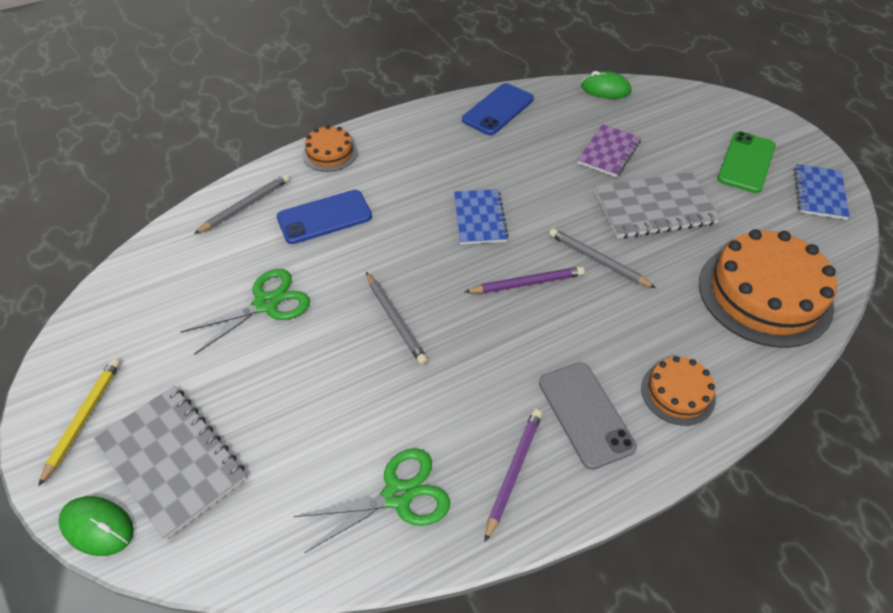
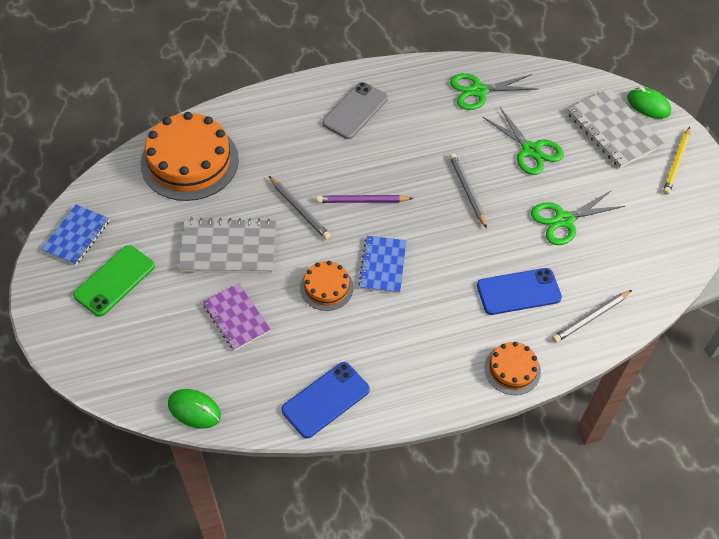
camera: 170 degrees left, 5 degrees up
purple pencil [485,409,542,542] -> none
grey phone [539,362,637,470] -> grey phone turned 45 degrees clockwise [322,82,388,139]
purple notebook [577,124,641,177] -> purple notebook turned 75 degrees counterclockwise [203,283,271,351]
orange cake [641,356,716,426] -> orange cake moved to [300,261,354,311]
none -> green scissors [483,106,564,175]

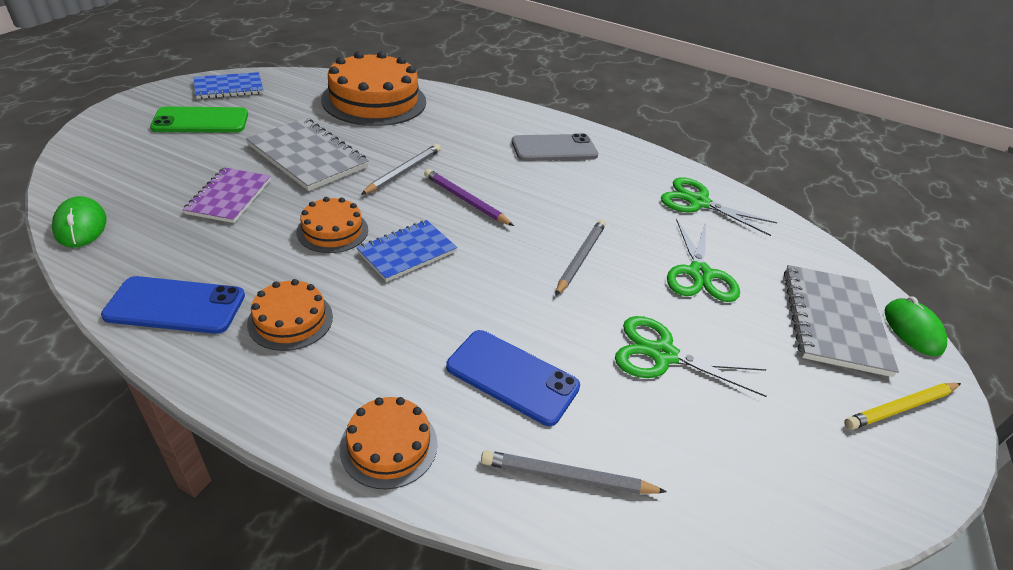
camera: 40 degrees right, 15 degrees down
grey pencil [269,176,331,239] -> grey pencil turned 150 degrees counterclockwise [361,144,441,195]
none -> orange cake [247,279,333,351]

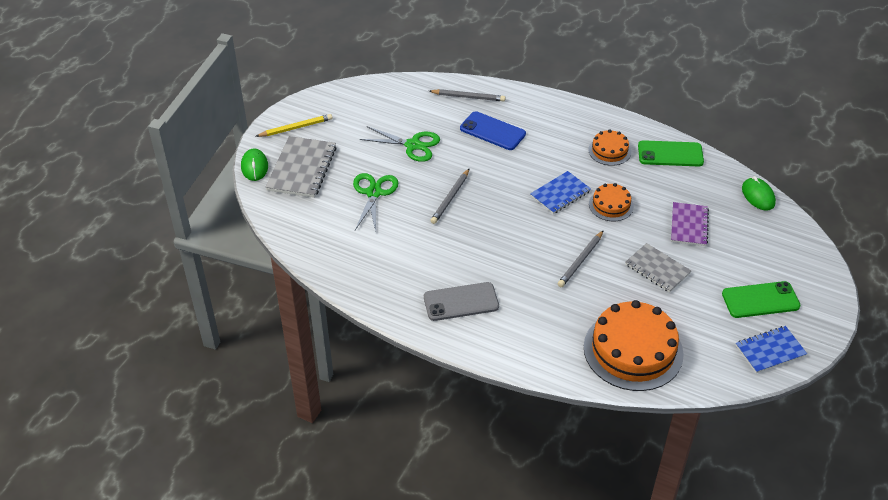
camera: 175 degrees left, 5 degrees up
blue phone [101,276,245,334] -> green phone [638,140,704,166]
grey notebook [246,118,369,191] -> grey notebook [625,243,691,293], size x0.66
orange cake [340,397,438,489] -> none
purple pencil [424,169,514,226] -> none
green scissors [661,177,777,236] -> none

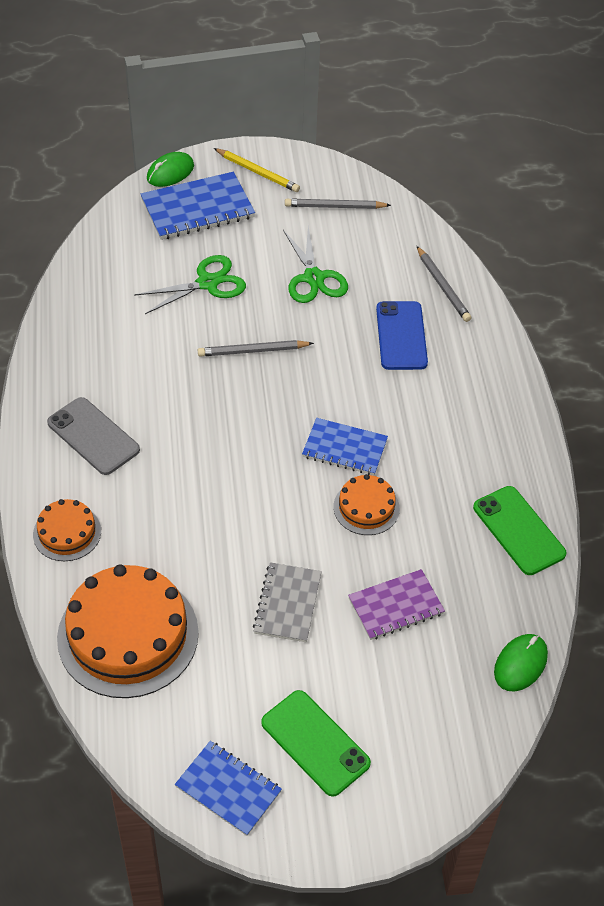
camera: 55 degrees right, 5 degrees up
grey notebook [266,136,337,198] -> blue notebook [140,172,255,240]
grey pencil [558,230,604,287] -> grey pencil moved to [285,199,391,209]
orange cake [588,130,631,166] -> orange cake moved to [33,499,101,561]

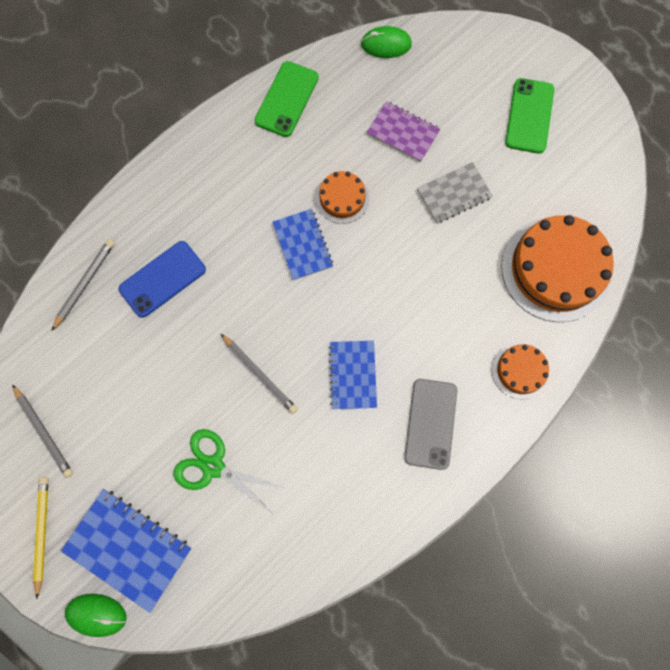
camera: 125 degrees left, 25 degrees up
blue notebook [175,741,282,836] -> blue notebook moved to [329,341,377,409]
green scissors [283,226,348,303] -> none

